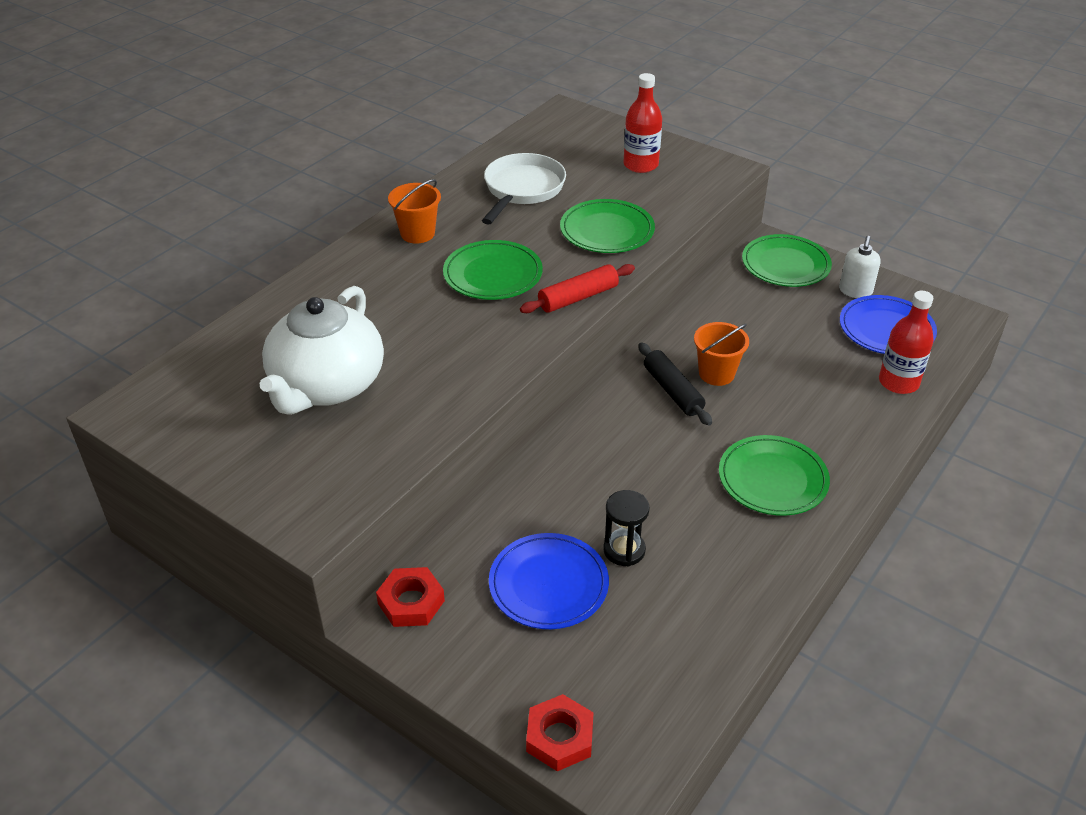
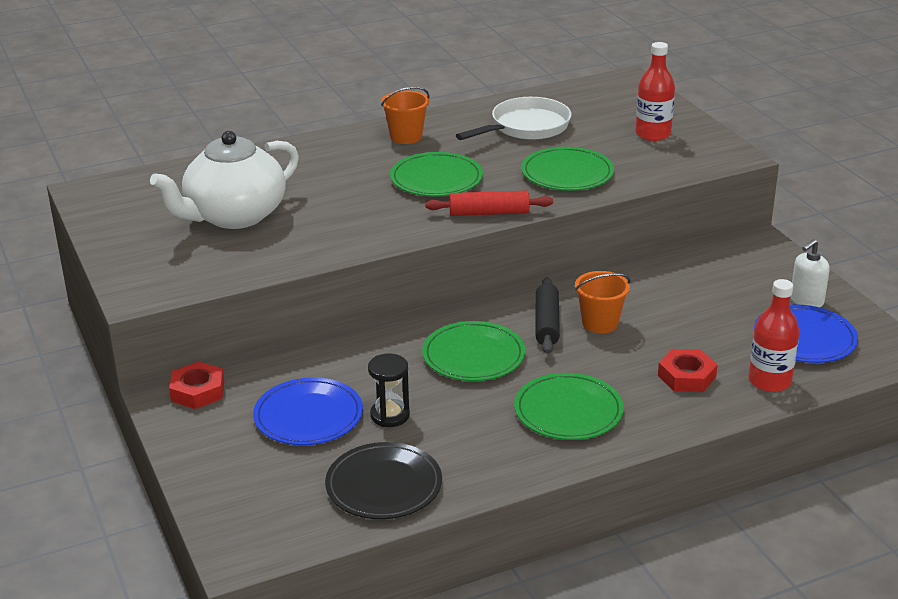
camera: 30 degrees right, 10 degrees down
red nut [526,694,594,771] -> red nut moved to [658,349,717,392]
green plate [742,234,832,287] -> green plate moved to [422,321,525,381]
none -> black plate [325,442,442,519]

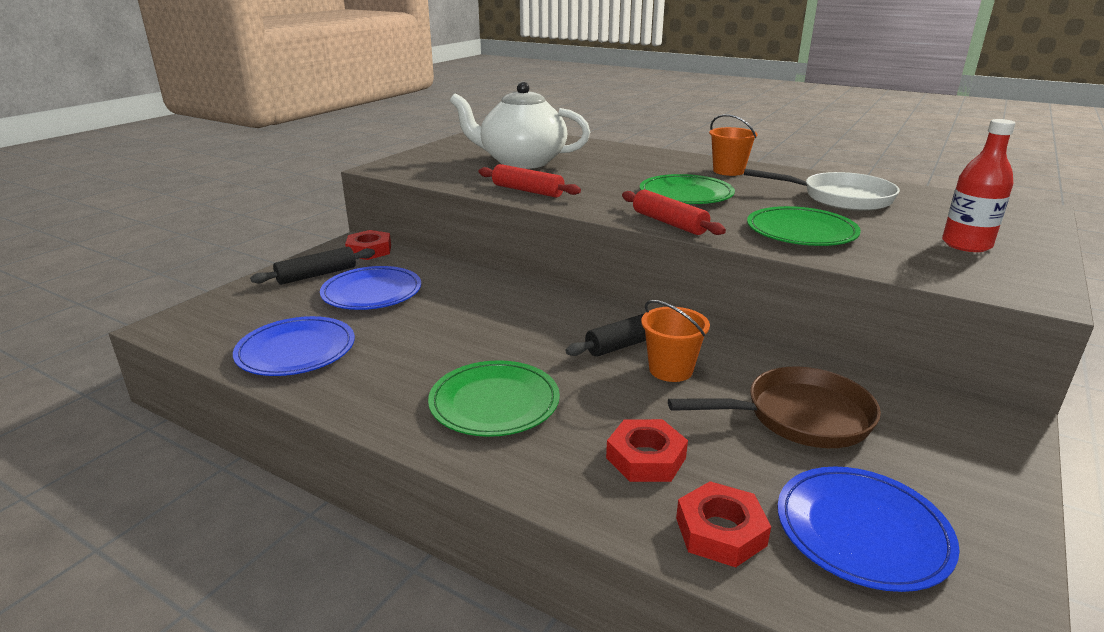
camera: 55 degrees right, 5 degrees down
black plate [325,442,442,519] -> blue plate [233,316,355,376]
black hourglass [368,353,410,427] -> none
green plate [422,321,525,381] -> none
red bottle [748,279,800,392] -> red nut [676,481,771,567]
white soap dispenser [790,239,830,307] -> none
none -> black rolling pin [250,247,375,285]
none -> red rolling pin [478,164,581,198]
none -> brown pan [668,366,881,448]

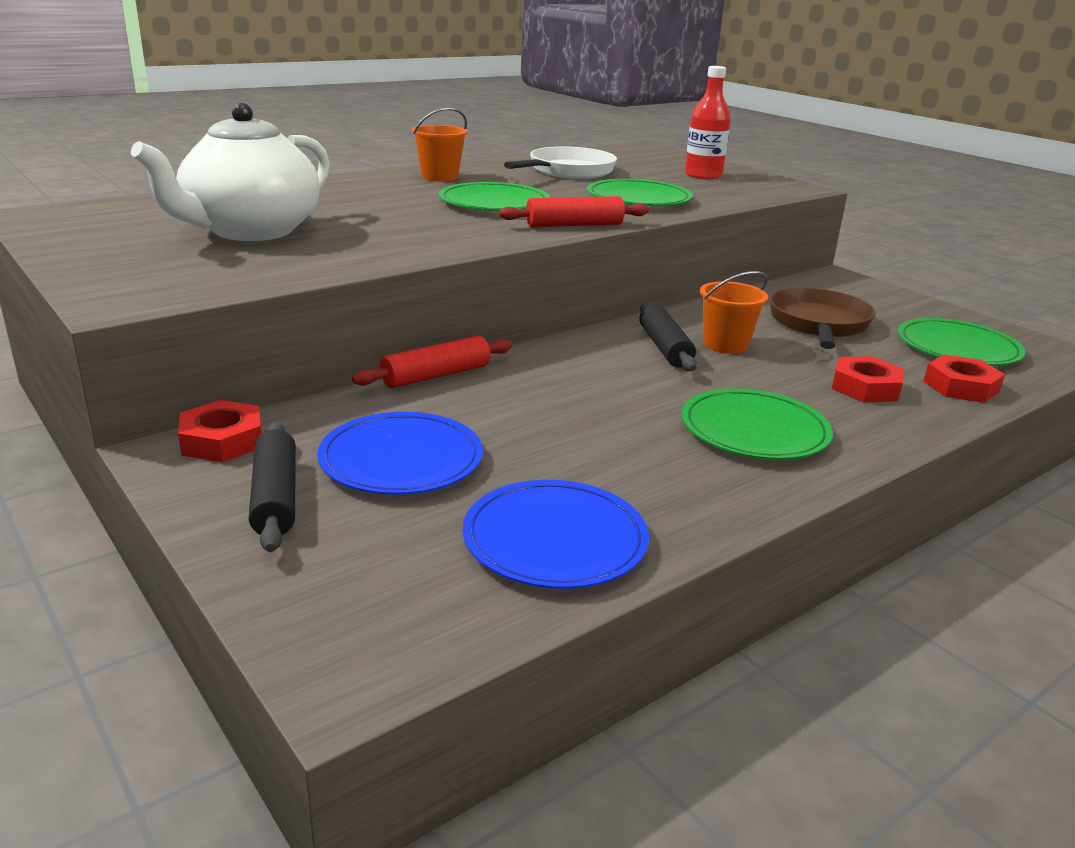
camera: 70 degrees left, 0 degrees up
red rolling pin [478,164,581,198] -> red rolling pin moved to [352,336,513,388]
blue plate [777,467,960,592] -> green plate [898,318,1025,366]

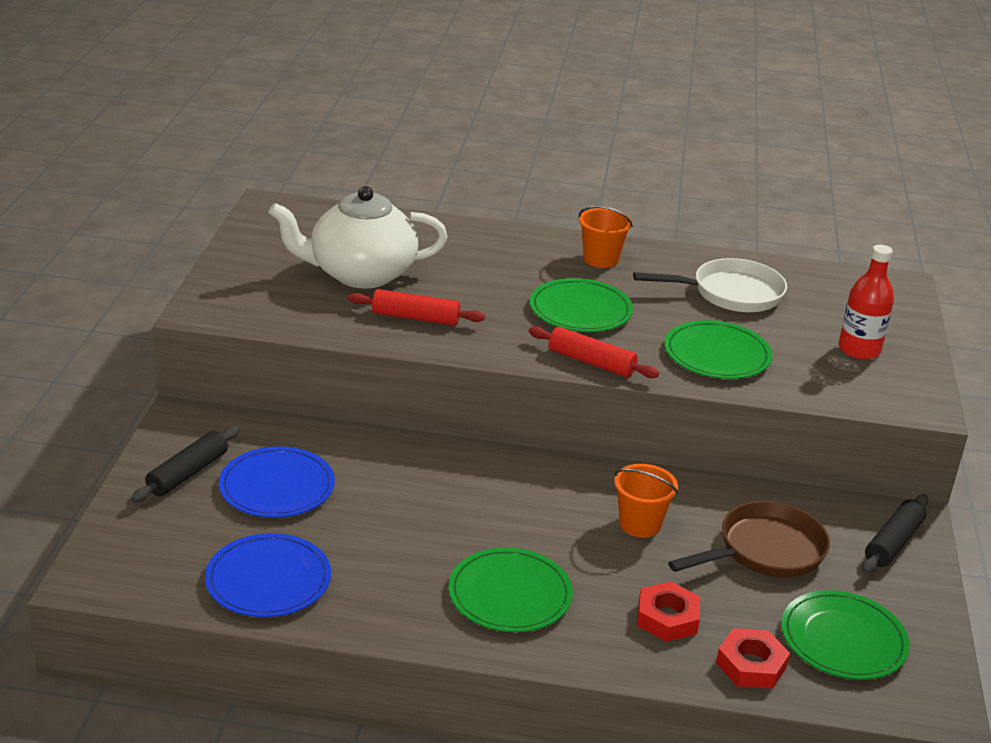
camera: 45 degrees right, 5 degrees up
red nut [178,400,262,463] -> none
red rolling pin [352,336,513,388] -> red rolling pin moved to [348,289,485,326]
black rolling pin [639,302,697,371] -> black rolling pin moved to [862,494,928,574]

